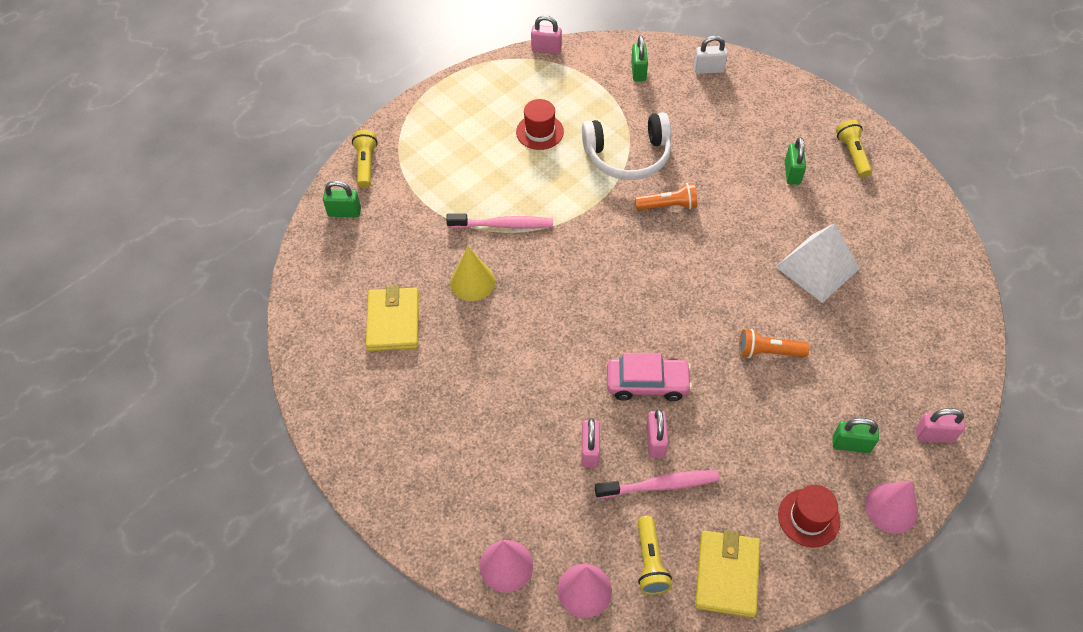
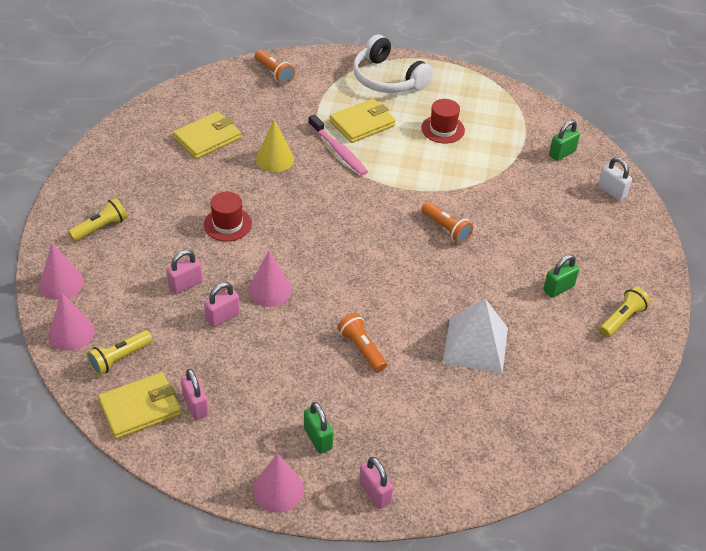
camera: 50 degrees right, 10 degrees down
green padlock [323,181,361,217] -> orange flashlight [255,50,295,84]
yellow flashlight [352,130,378,188] -> yellow flashlight moved to [68,198,127,242]
pink padlock [531,15,562,54] -> pink padlock moved to [181,369,209,420]
white headphones [582,112,671,180] -> white headphones moved to [353,35,433,93]
pink toothbrush [595,470,719,499] -> none
pink car [607,353,692,401] -> pink cone [248,251,292,307]
red hat [778,485,840,547] -> red hat moved to [204,192,252,241]
none -> yellow wallet [330,98,396,143]

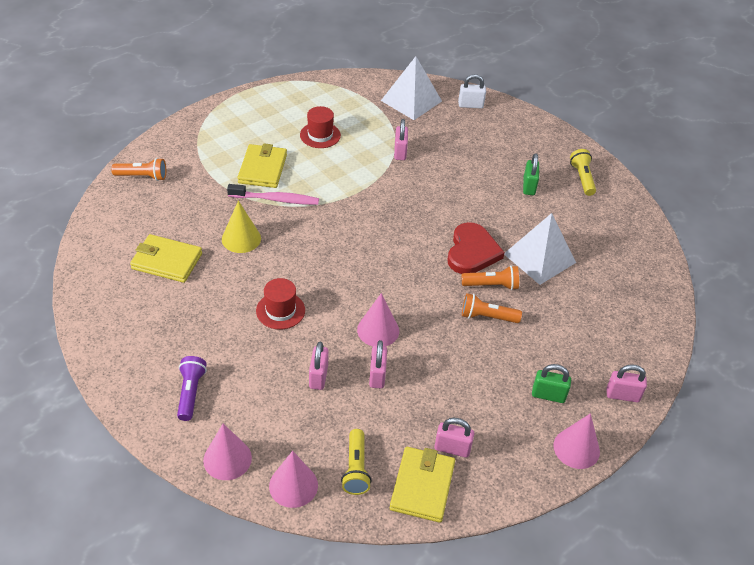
camera: 50 degrees left, 0 degrees up
yellow flashlight [68,198,127,242] -> purple flashlight [177,356,207,421]
yellow wallet [173,111,241,159] -> yellow wallet turned 75 degrees counterclockwise [130,234,202,283]
white headphones [353,35,433,93] -> none
orange flashlight [421,202,473,244] -> orange flashlight moved to [462,265,519,290]
green padlock [549,120,580,161] -> white pyramid [381,56,442,120]
none -> pink padlock [394,119,408,160]
none -> red heart [448,222,505,274]

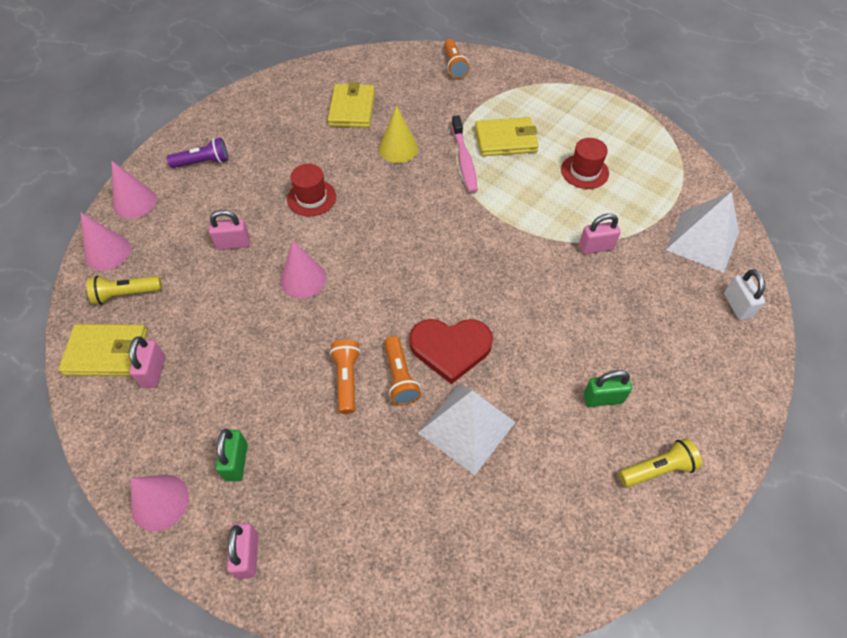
camera: 80 degrees right, 10 degrees up
pink padlock [369,340,387,388] -> none

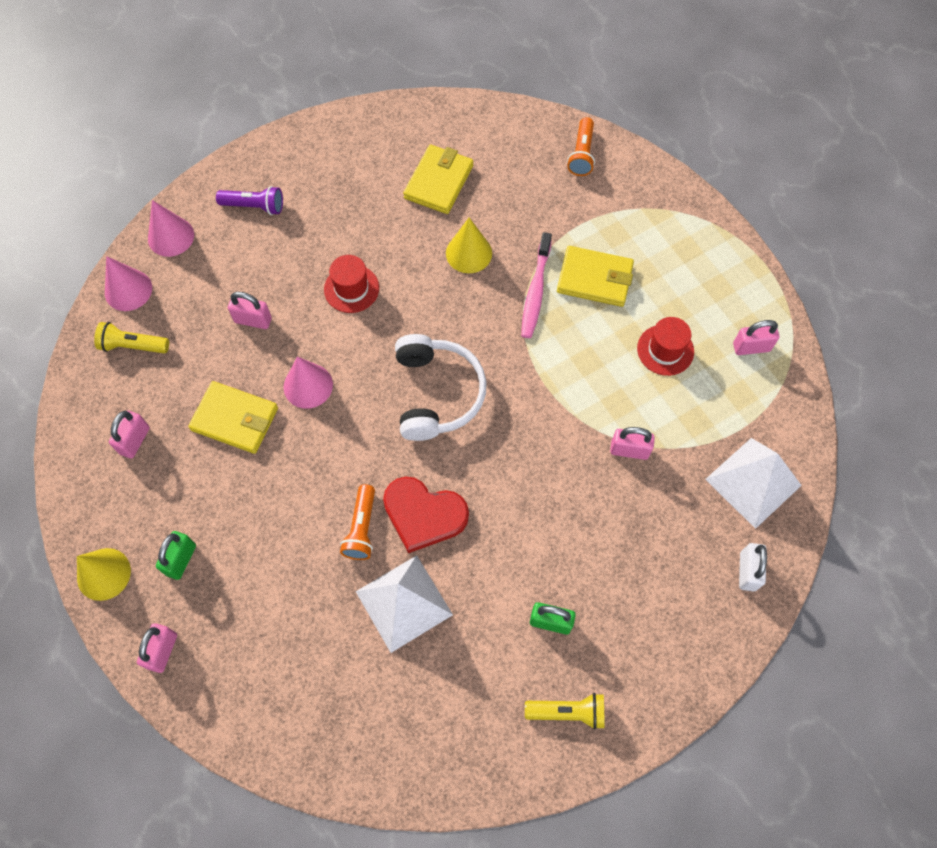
camera: 20 degrees right, 10 degrees up
yellow wallet [58,324,147,376] -> yellow wallet moved to [188,381,278,454]
pink cone [131,475,189,531] -> yellow cone [77,548,131,601]
orange flashlight [329,339,361,414] -> none
none -> white headphones [395,334,487,441]
none -> pink padlock [733,320,779,355]

